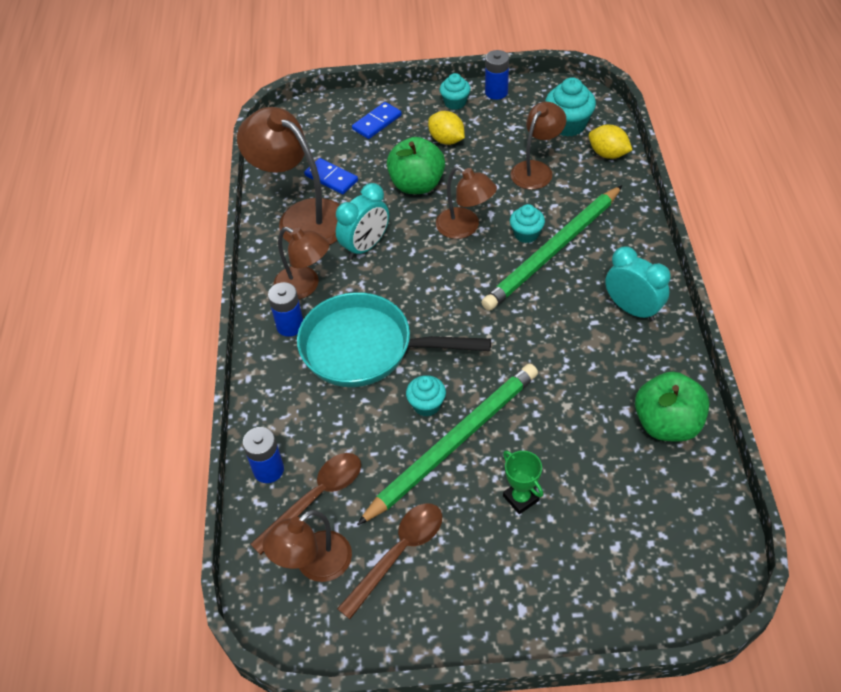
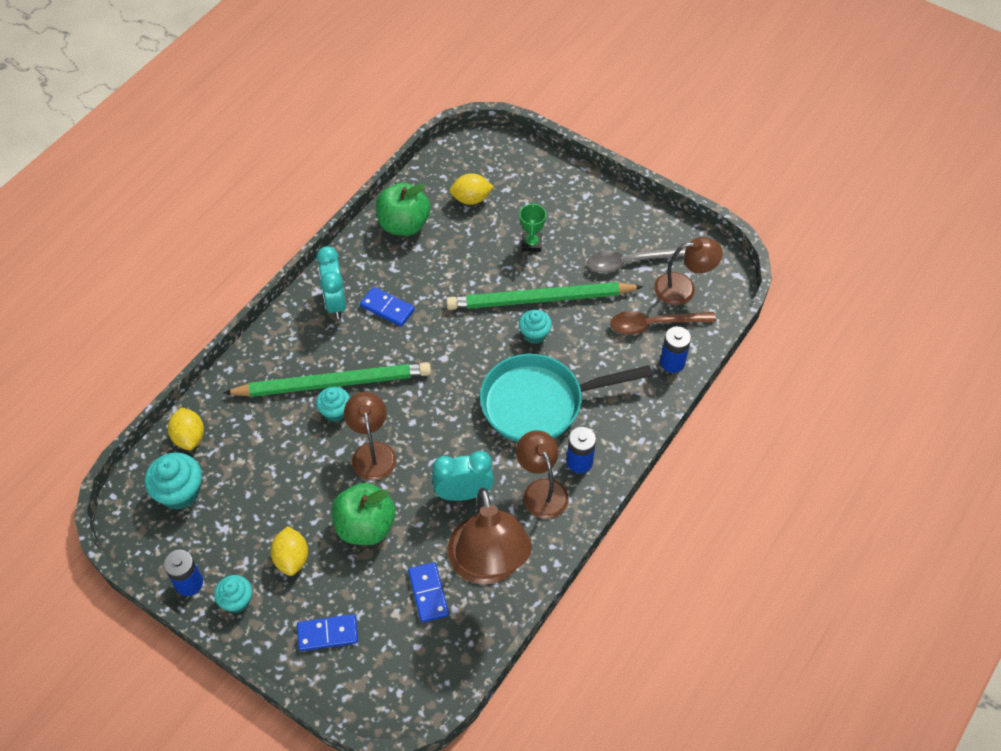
camera: 145 degrees left, 5 degrees up
turquoise pan [297,292,491,387] -> turquoise pan turned 120 degrees clockwise [480,354,652,442]
brown spoon [337,503,442,619] -> grey spoon [587,247,686,273]
brown lamp [510,102,566,190] -> none
none -> blue domino [360,287,415,327]
none -> yellow lemon [449,173,494,205]

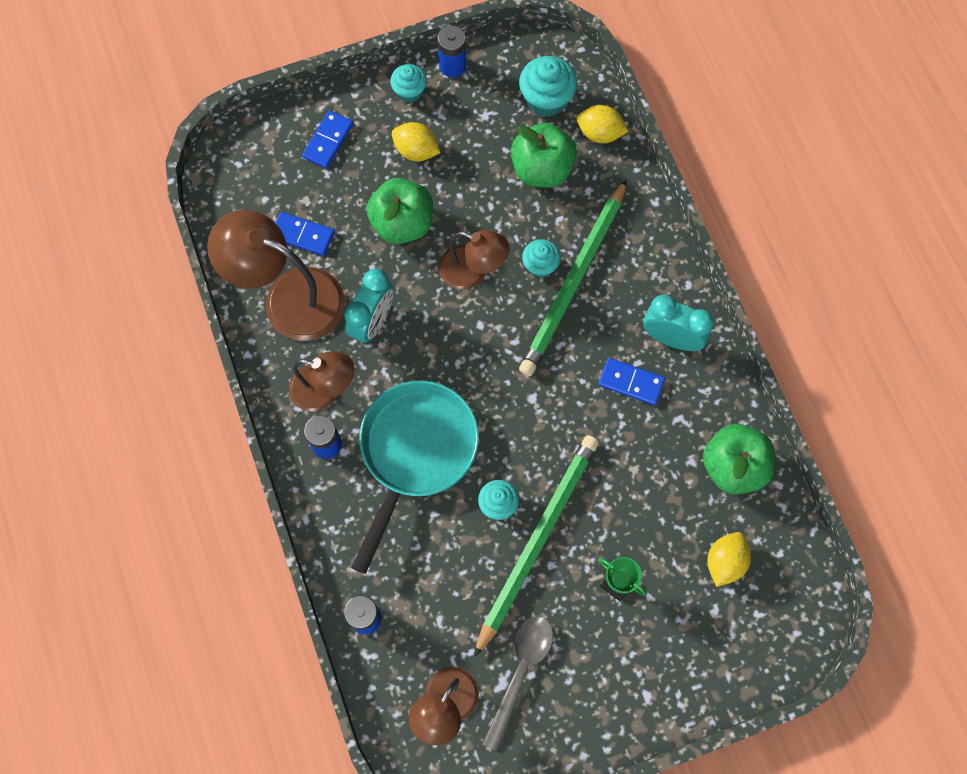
camera: 125 degrees right, 15 degrees up
blue domino [360,287,415,327] -> blue domino turned 45 degrees clockwise [598,358,665,405]
brown spoon [611,311,716,335] -> none
none -> green apple [511,123,577,188]

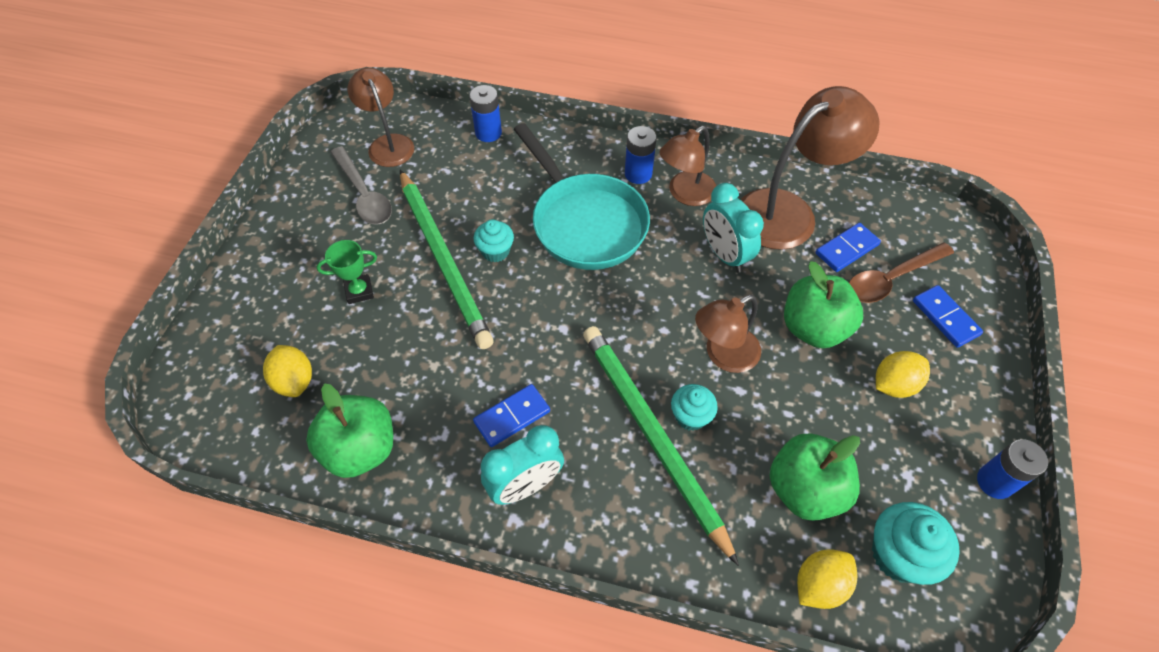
camera: 125 degrees right, 15 degrees down
turquoise cupcake [390,64,427,103] -> none
none -> brown spoon [849,243,954,303]

